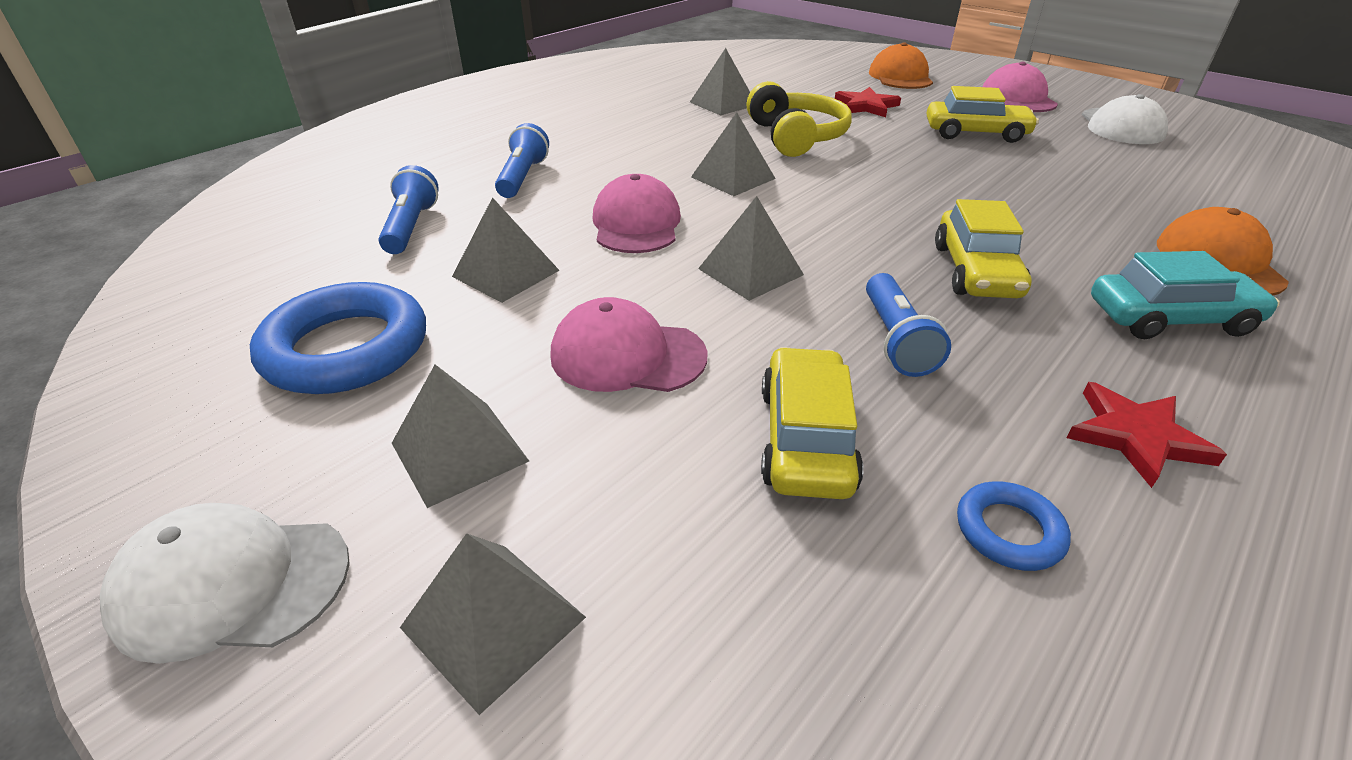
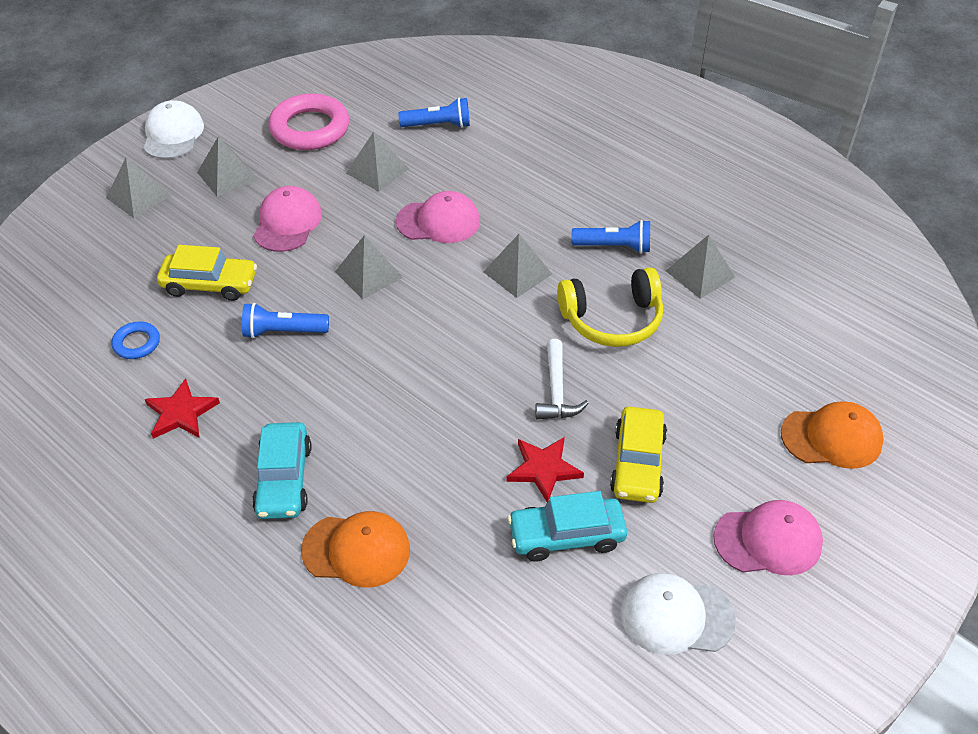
camera: 90 degrees right, 10 degrees up
blue ring [250,282,426,394] -> pink ring [268,93,349,150]
blue flashlight [495,123,549,198] -> blue flashlight moved to [572,220,650,253]
red star [835,87,901,117] -> red star moved to [506,437,584,503]
yellow car [935,199,1032,298] -> none
none -> turquoise car [508,491,627,562]
none -> white hammer [535,339,589,419]

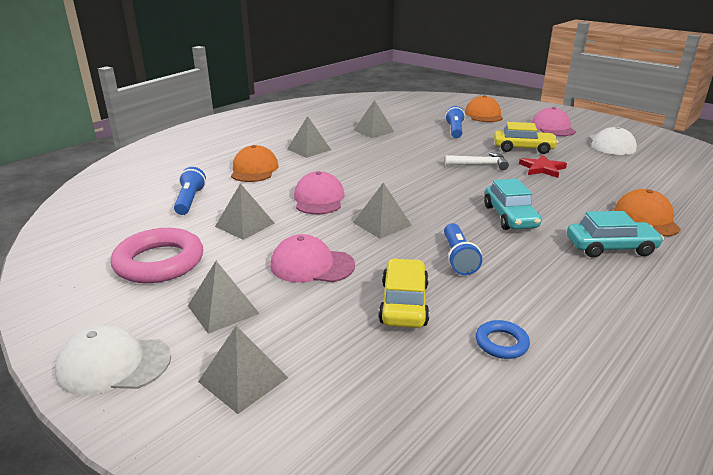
camera: 90 degrees left, 20 degrees down
red star [145,378,220,439] -> none
grey pyramid [483,234,552,298] -> grey pyramid moved to [287,116,331,158]
turquoise car [508,491,627,562] -> turquoise car moved to [484,179,542,230]
yellow headphones [557,267,663,347] -> none
blue flashlight [572,220,650,253] -> blue flashlight moved to [445,106,465,138]
none -> orange cap [231,145,278,182]

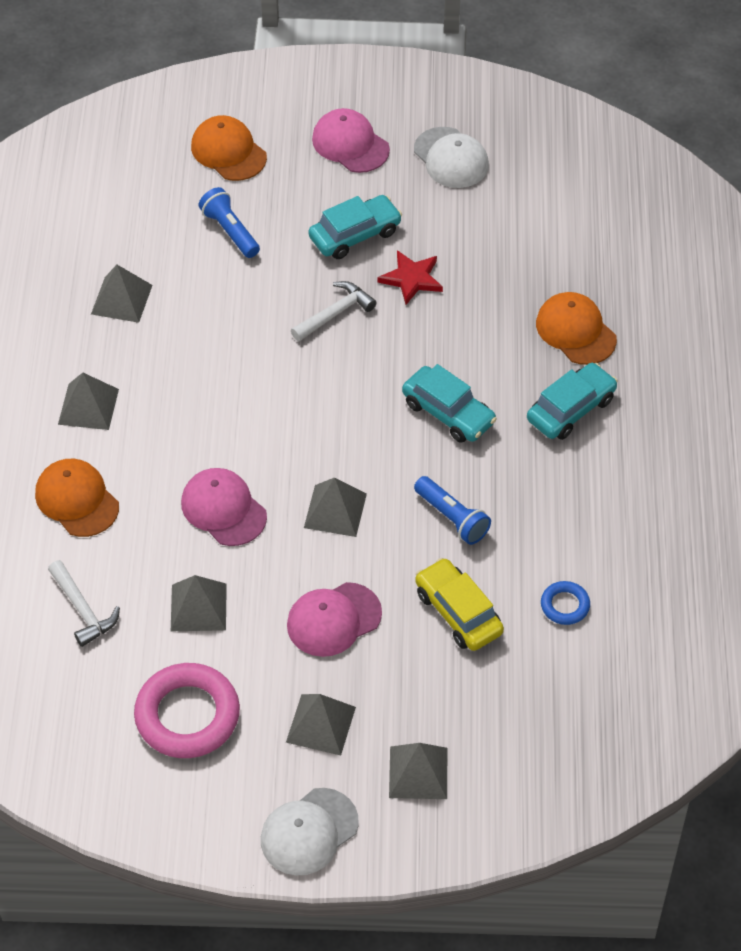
camera: 40 degrees left, 25 degrees up
blue flashlight [174,167,206,215] -> white hammer [48,560,120,647]
yellow car [494,122,558,154] -> turquoise car [309,195,402,259]

